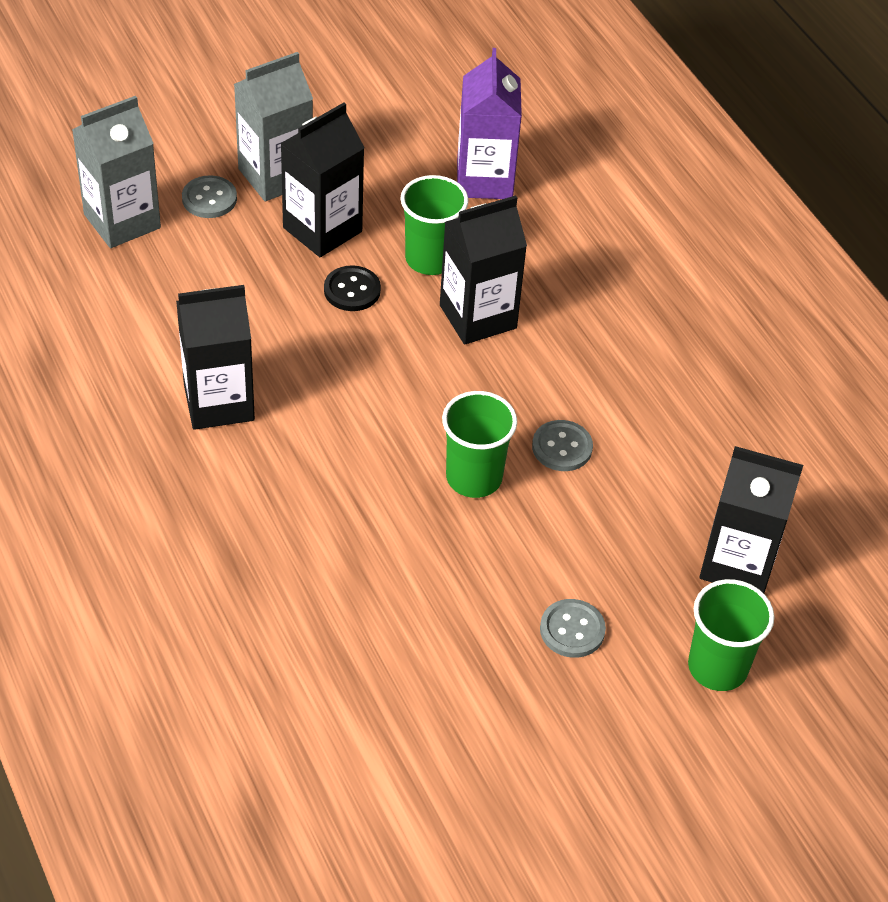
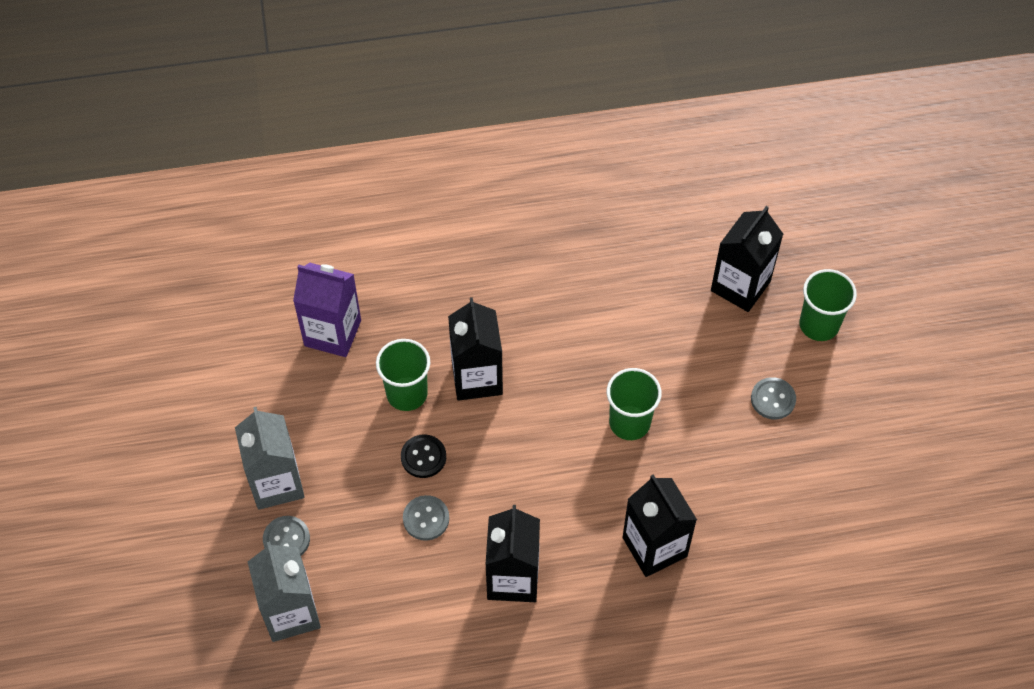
camera: 70 degrees left, 10 degrees up
black carton [280,103,365,257] -> black carton moved to [623,474,697,577]
grey button [532,420,593,471] -> grey button moved to [403,495,449,541]

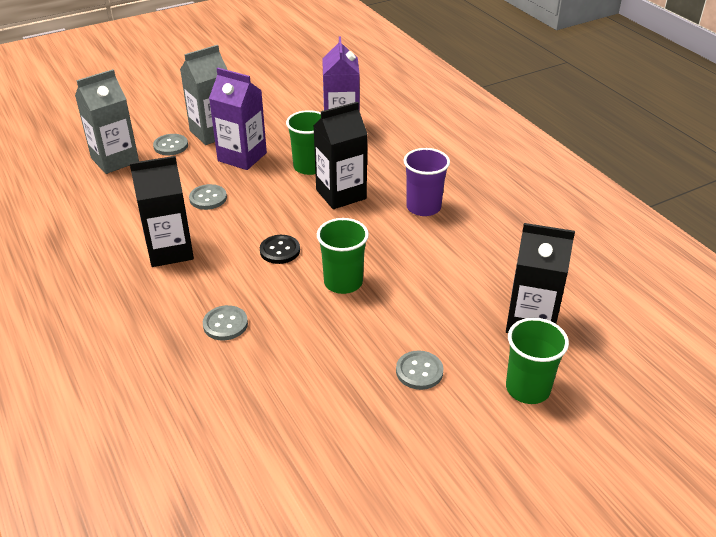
camera: 70 degrees right, 20 degrees down
black button [401,434,446,478] -> black button moved to [260,235,300,264]
black carton [623,474,697,577] -> grey button [203,305,248,340]
none -> purple carton [209,68,267,170]
none -> purple cup [404,148,450,216]

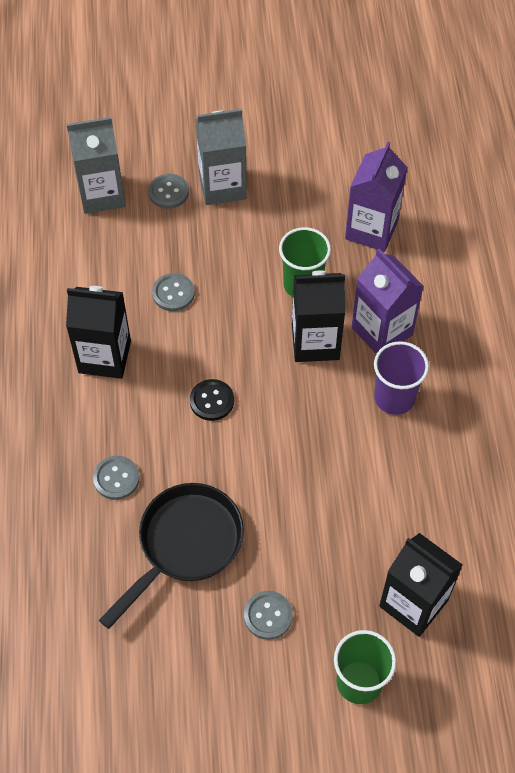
camera: 25 degrees right, 20 degrees up
purple carton [209,68,267,170] -> purple carton moved to [352,249,424,354]
green cup [317,218,369,294] -> none
none -> black pan [99,483,244,629]

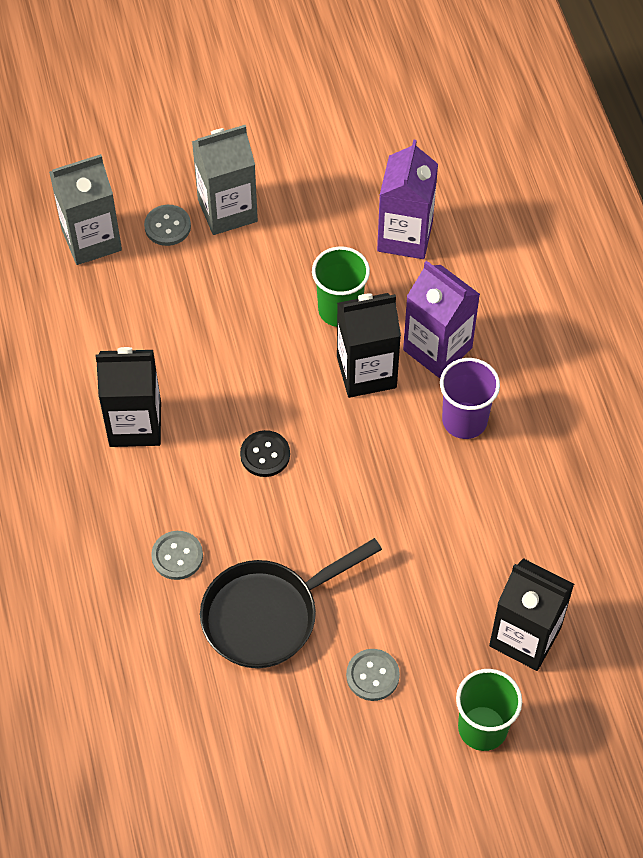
camera: 10 degrees left, 0 degrees up
black pan [99,483,244,629] -> black pan turned 150 degrees counterclockwise [200,538,382,668]
grey button [152,273,195,311] -> none

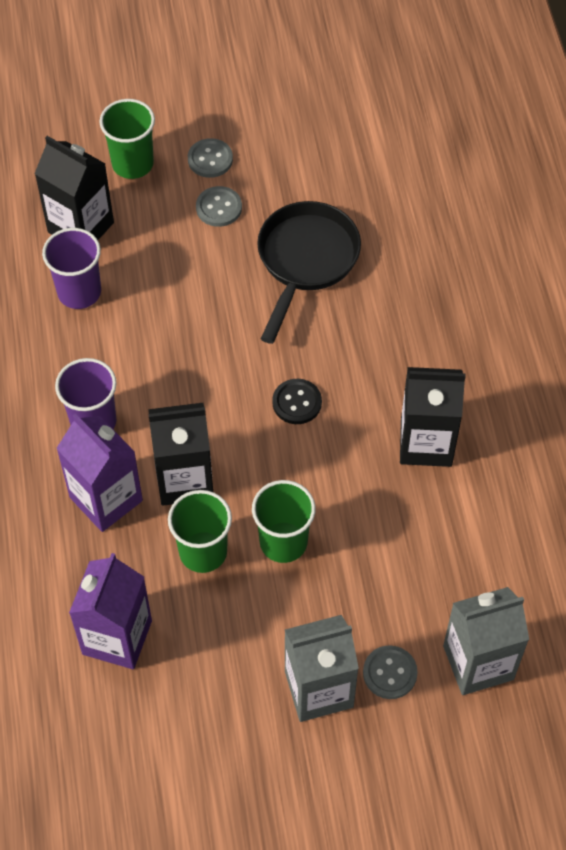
camera: 175 degrees left, 0 degrees up
grey button [151,531,203,580] -> grey button moved to [188,138,233,178]
black pan [200,538,382,668] -> black pan turned 45 degrees counterclockwise [257,201,361,344]
none -> purple cup [42,228,101,309]
none -> green cup [252,480,316,563]

